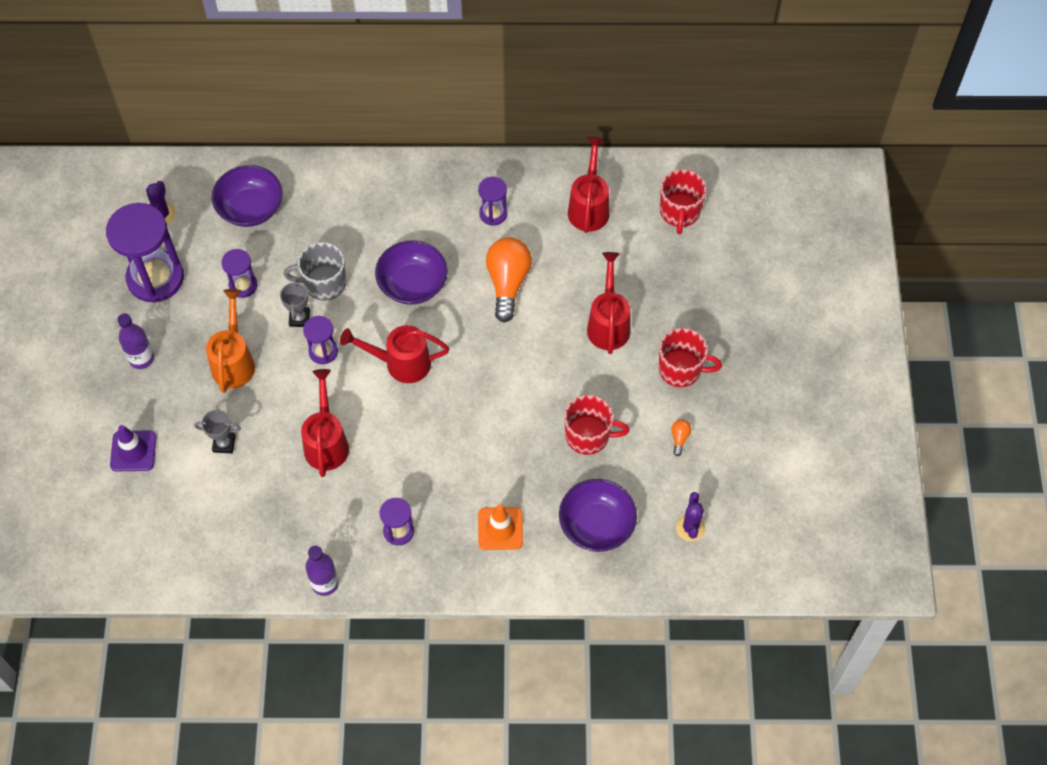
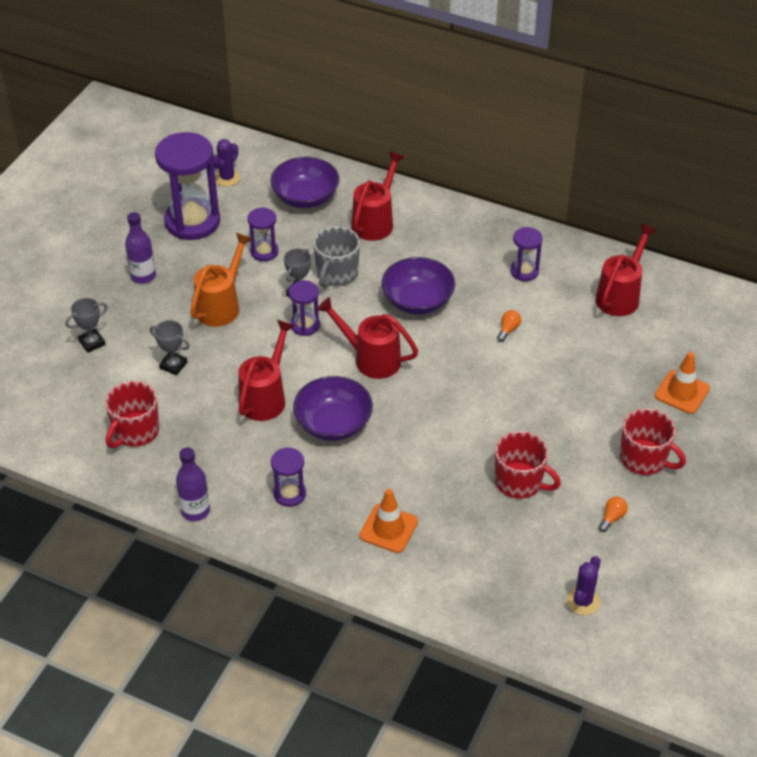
camera: 25 degrees right, 15 degrees down
purple traffic cone [110,425,156,472] -> grey trophy [65,298,107,353]
grey mug [283,242,346,301] -> grey mug turned 90 degrees counterclockwise [313,226,360,288]
orange light bulb [486,237,532,323] -> orange light bulb [497,310,521,342], size x0.41
purple bowl [559,479,637,552] -> purple bowl moved to [293,376,373,441]
red watering can [587,252,630,354] -> red watering can moved to [352,152,405,241]
red mug [660,169,706,234] -> red mug moved to [105,381,159,448]
none -> orange traffic cone [655,352,710,414]

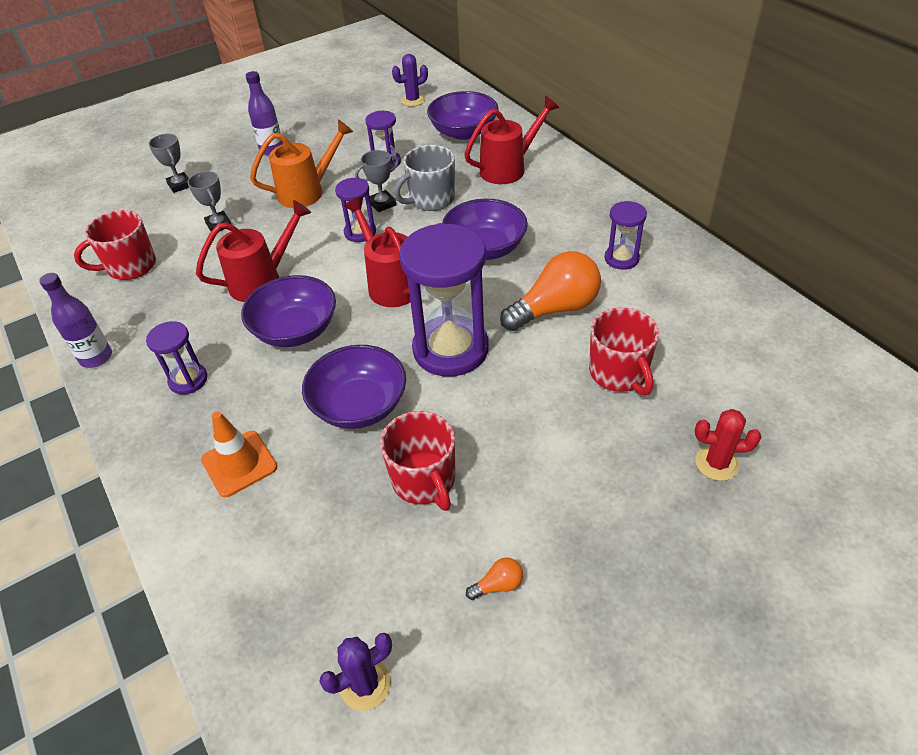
camera: 35 degrees right, 0 degrees up
grey trophy [65,298,107,353] -> grey trophy turned 60 degrees clockwise [149,134,189,193]
purple hourglass [155,132,220,240] -> purple hourglass moved to [399,223,489,376]
orange light bulb [497,310,521,342] -> orange light bulb [500,251,601,331], size x2.42
red watering can [595,224,657,316] -> none
red mug [620,408,686,475] -> red mug moved to [589,307,659,395]
orange traffic cone [655,352,710,414] -> red cactus [695,409,761,481]
none -> purple bowl [302,345,406,429]

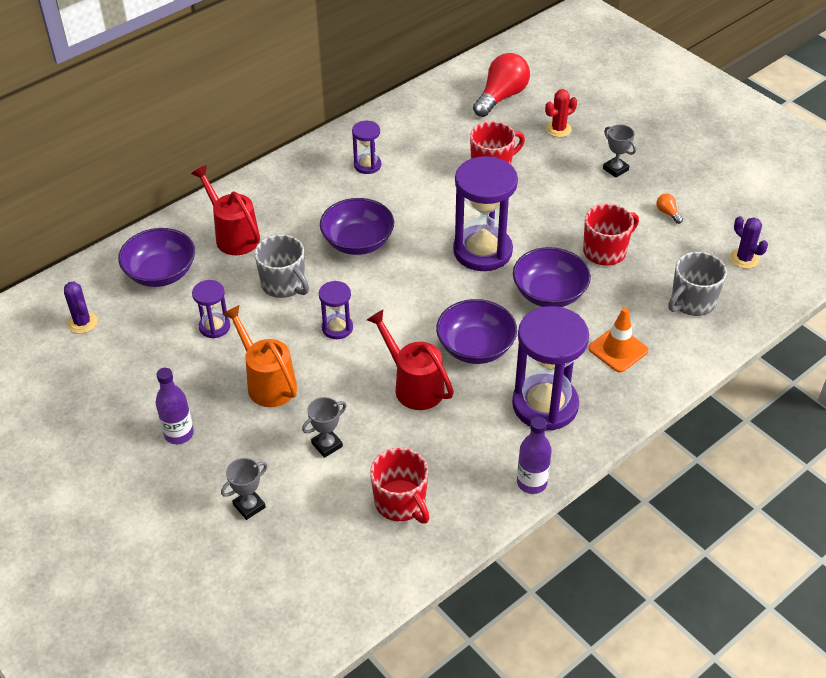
camera: 100 degrees left, 0 degrees up
purple hourglass [146,321,207,394] -> purple hourglass [512,306,589,431], size x2.00
red watering can [344,197,410,307] -> none
grey trophy [355,150,399,212] -> grey trophy moved to [603,124,636,178]
orange light bulb [500,251,601,331] -> none
red cactus [695,409,761,481] -> red cactus turned 60 degrees clockwise [545,89,577,137]
none -> red light bulb [473,53,530,117]
none -> grey mug [668,252,727,316]

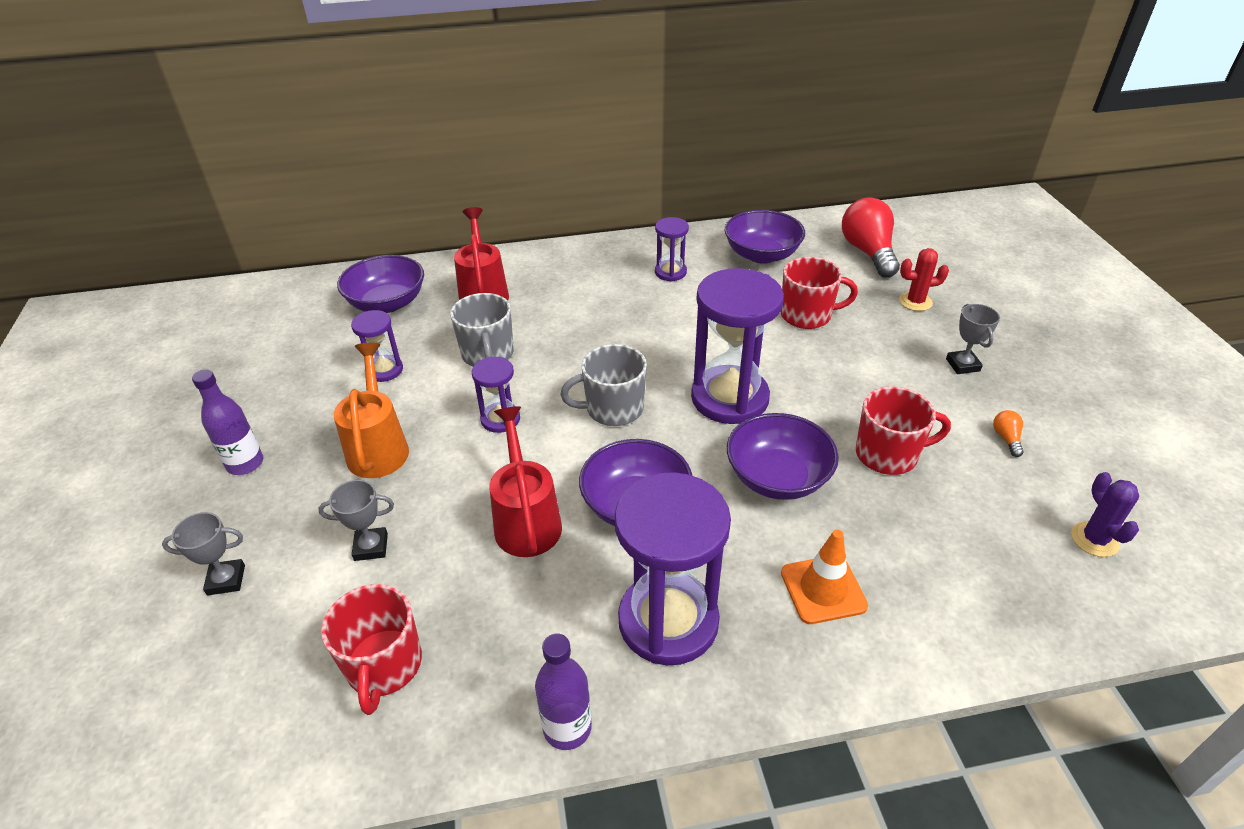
camera: 30 degrees right, 5 degrees down
purple cactus [64,281,97,334] -> none
purple bowl [320,198,394,255] -> purple bowl moved to [725,210,805,264]
red light bulb [473,53,530,117] -> red light bulb turned 75 degrees counterclockwise [842,197,900,277]
grey mug [668,252,727,316] -> grey mug moved to [560,344,647,426]

